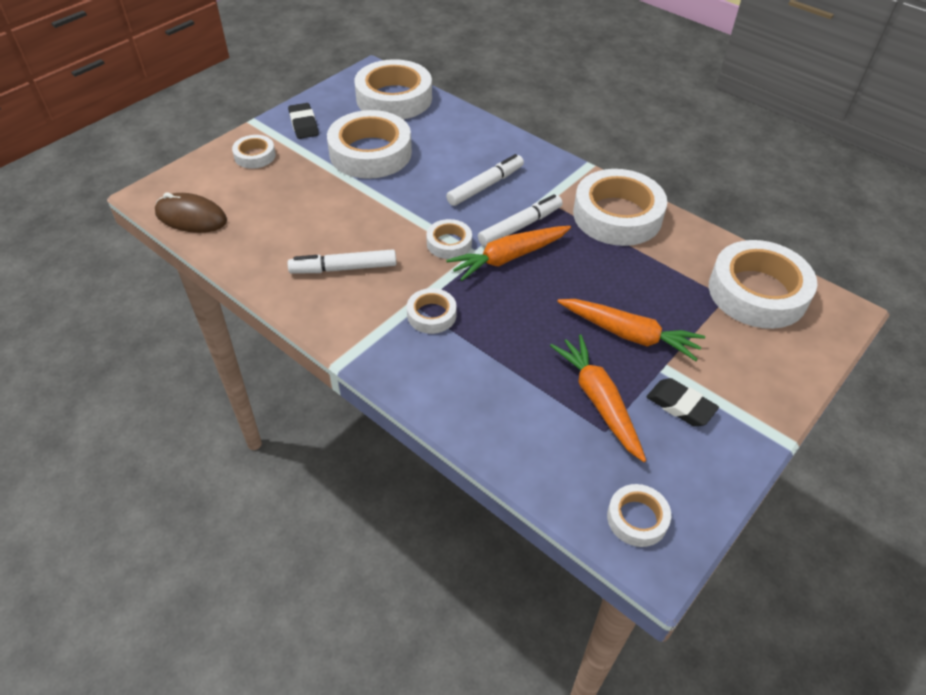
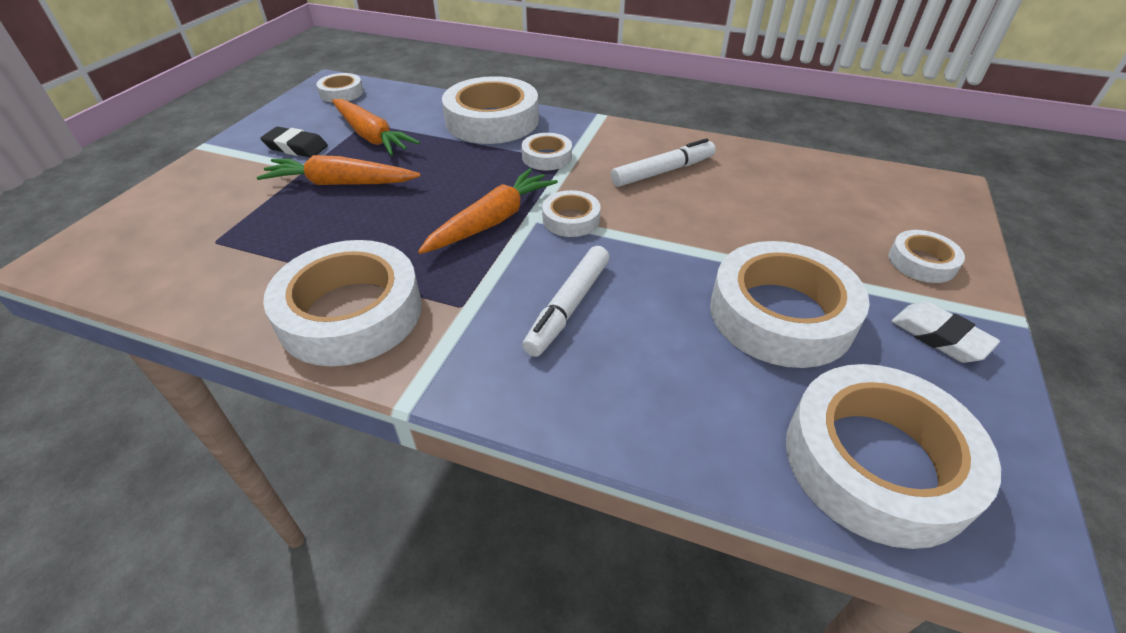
camera: 160 degrees right, 5 degrees down
brown mouse [155,193,227,233] -> none
black eraser [288,103,319,139] -> white eraser [892,301,1000,363]
white marker [478,194,563,247] -> none
white tape [709,240,817,329] -> white tape moved to [442,76,539,144]

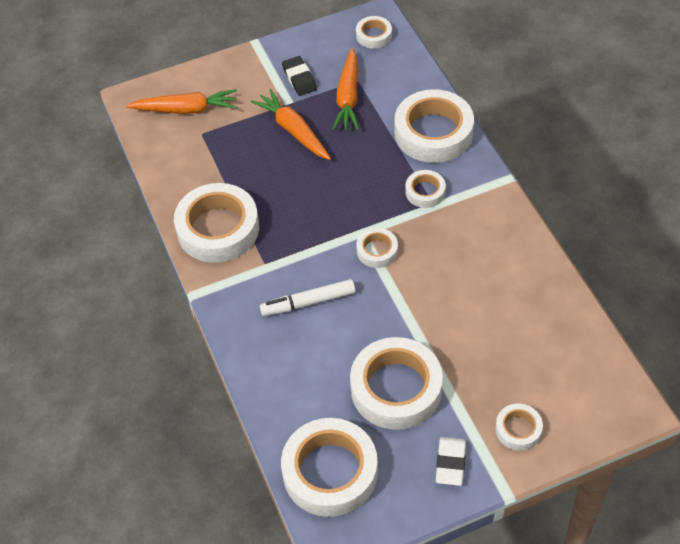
camera: 50 degrees right, 10 degrees up
orange carrot [418,168,558,254] -> orange carrot moved to [126,89,237,114]
white marker [611,138,716,187] -> none

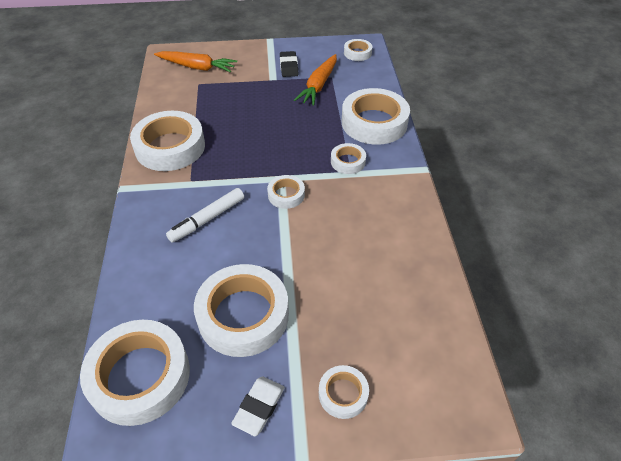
camera: 15 degrees right, 5 degrees down
orange carrot [251,89,331,160] -> none
white marker [260,279,356,316] -> white marker turned 45 degrees counterclockwise [166,188,244,243]

